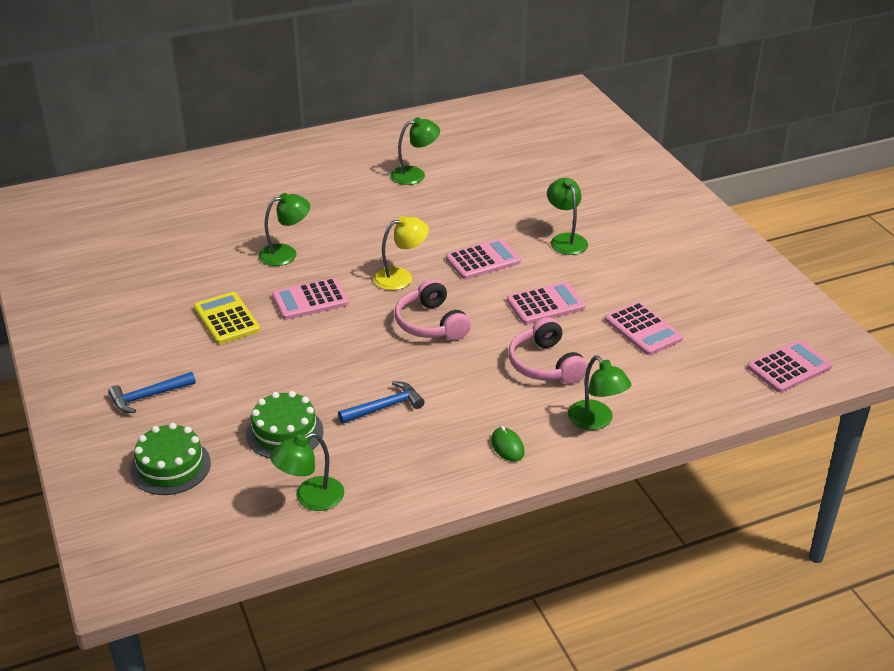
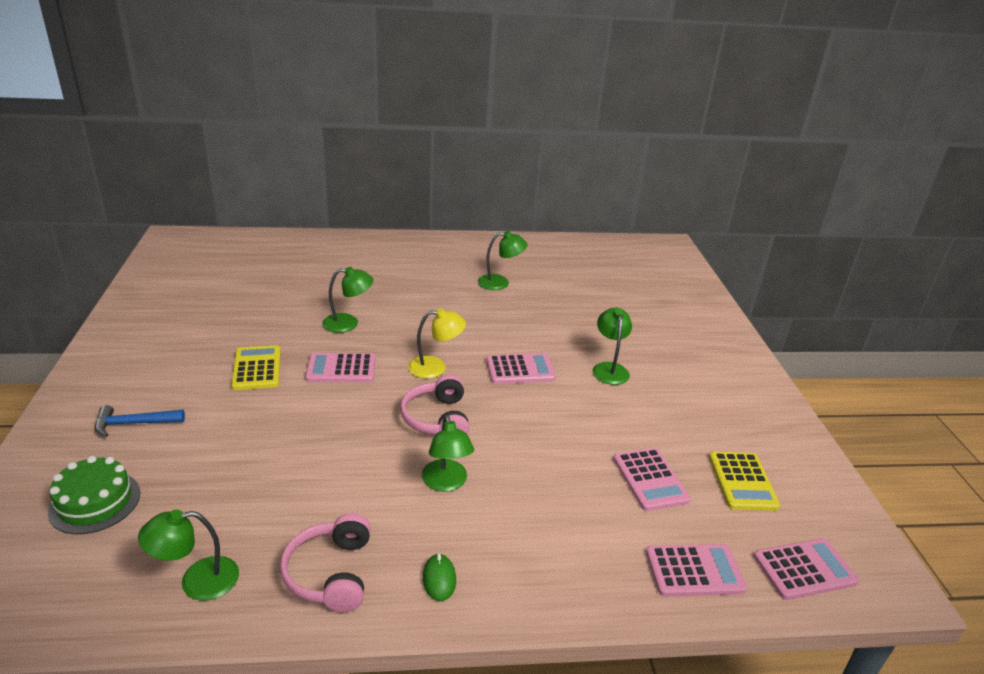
camera: 15 degrees right, 5 degrees down
green cake [246,391,323,459] -> none
blue hammer [338,381,424,423] -> none
pink calculator [507,282,586,324] -> pink calculator moved to [646,544,747,597]
pink headphones [508,317,588,384] -> pink headphones moved to [280,513,371,612]
green lamp [568,356,632,430] -> green lamp moved to [422,415,474,492]
none -> yellow calculator [709,452,780,511]

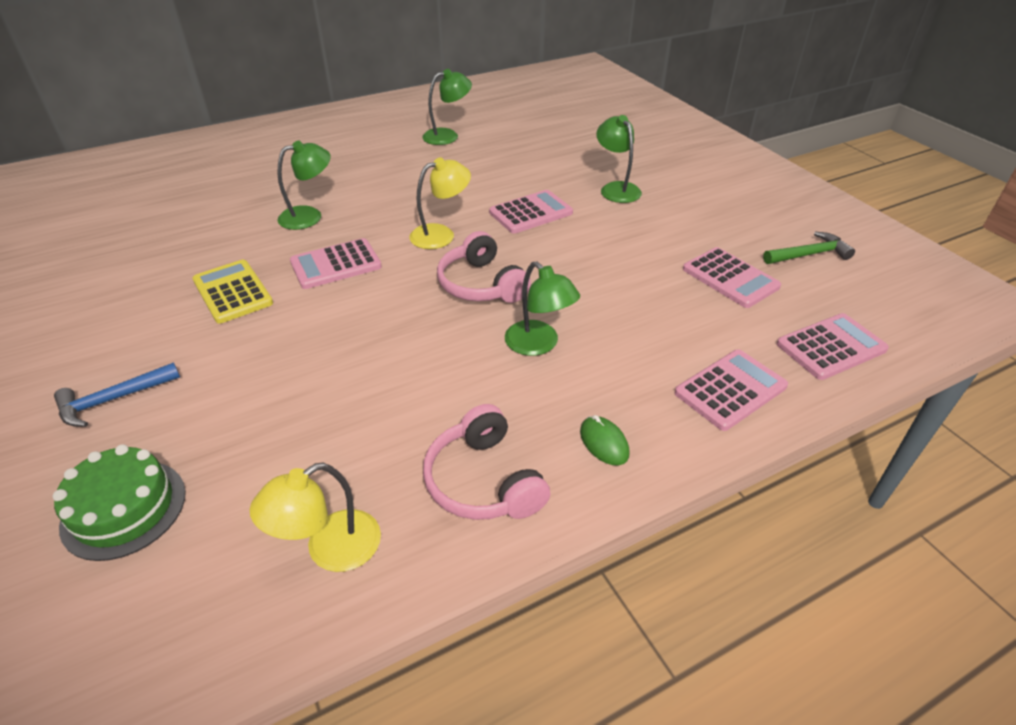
camera: 20 degrees left, 10 degrees up
green lamp [138,509,239,601] -> yellow lamp [249,463,381,572]
yellow calculator [709,452,780,511] -> green hammer [763,232,855,264]
pink calculator [754,538,859,600] -> pink calculator moved to [675,349,788,431]

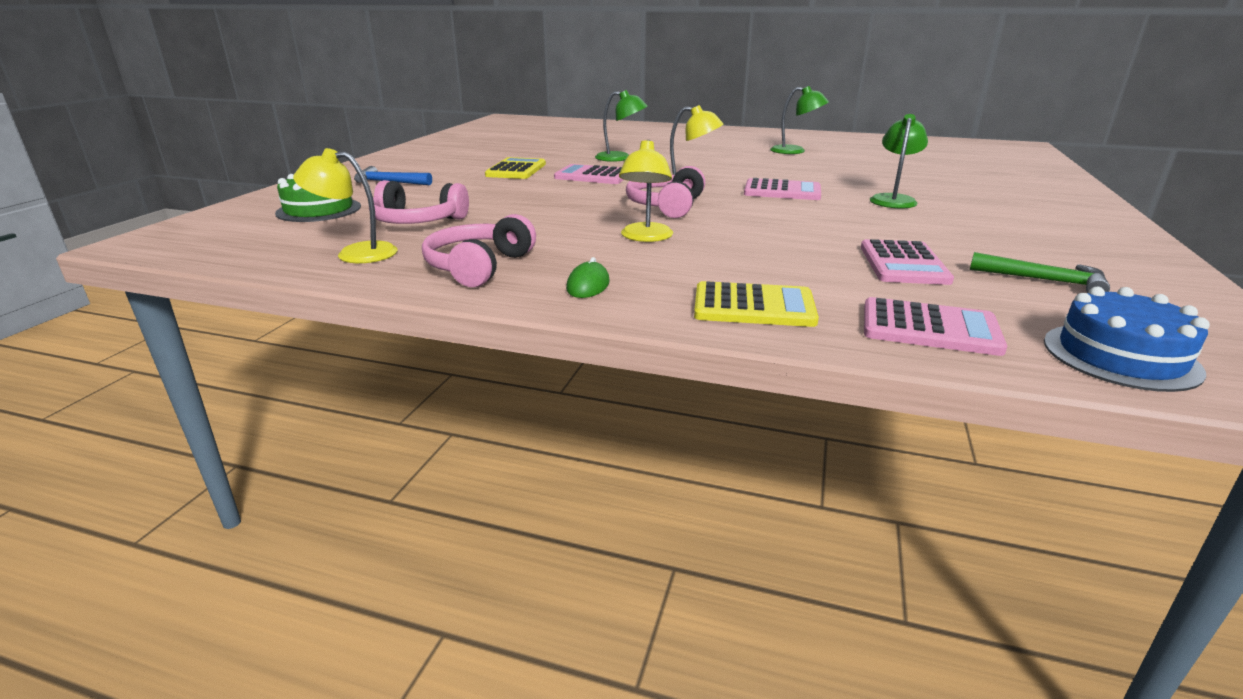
camera: 45 degrees right, 15 degrees down
green lamp [505,262,580,356] -> yellow lamp [619,140,673,242]
pink calculator [675,349,788,431] -> yellow calculator [694,281,819,327]
none -> pink headphones [369,180,469,224]
none -> blue cake [1044,287,1210,392]

